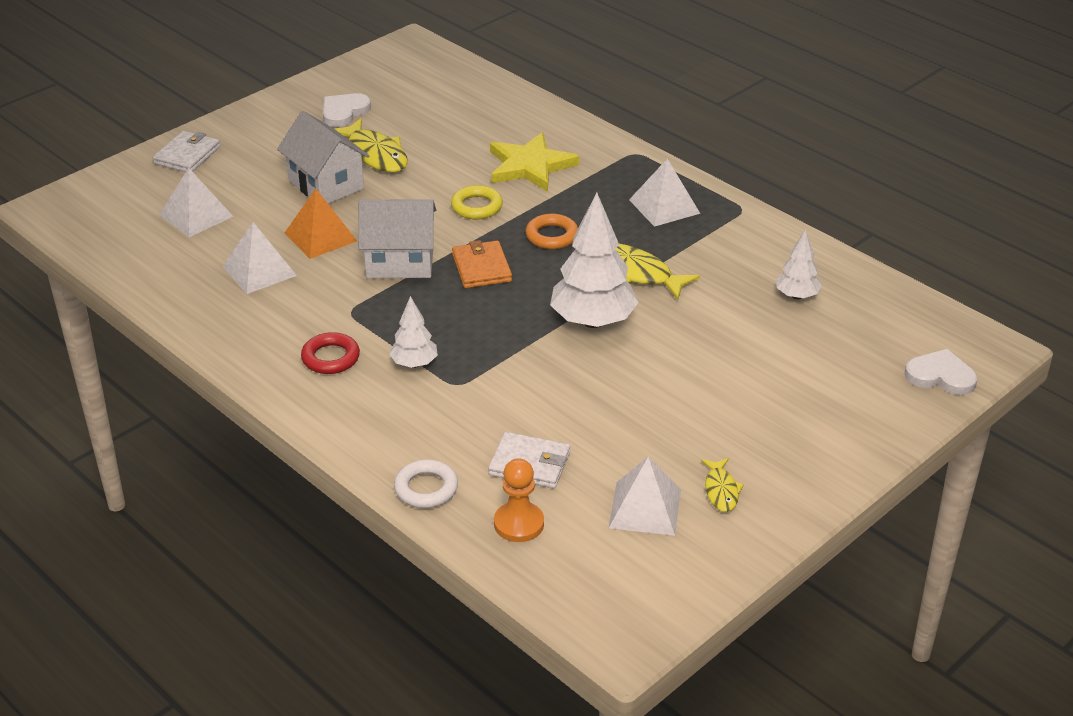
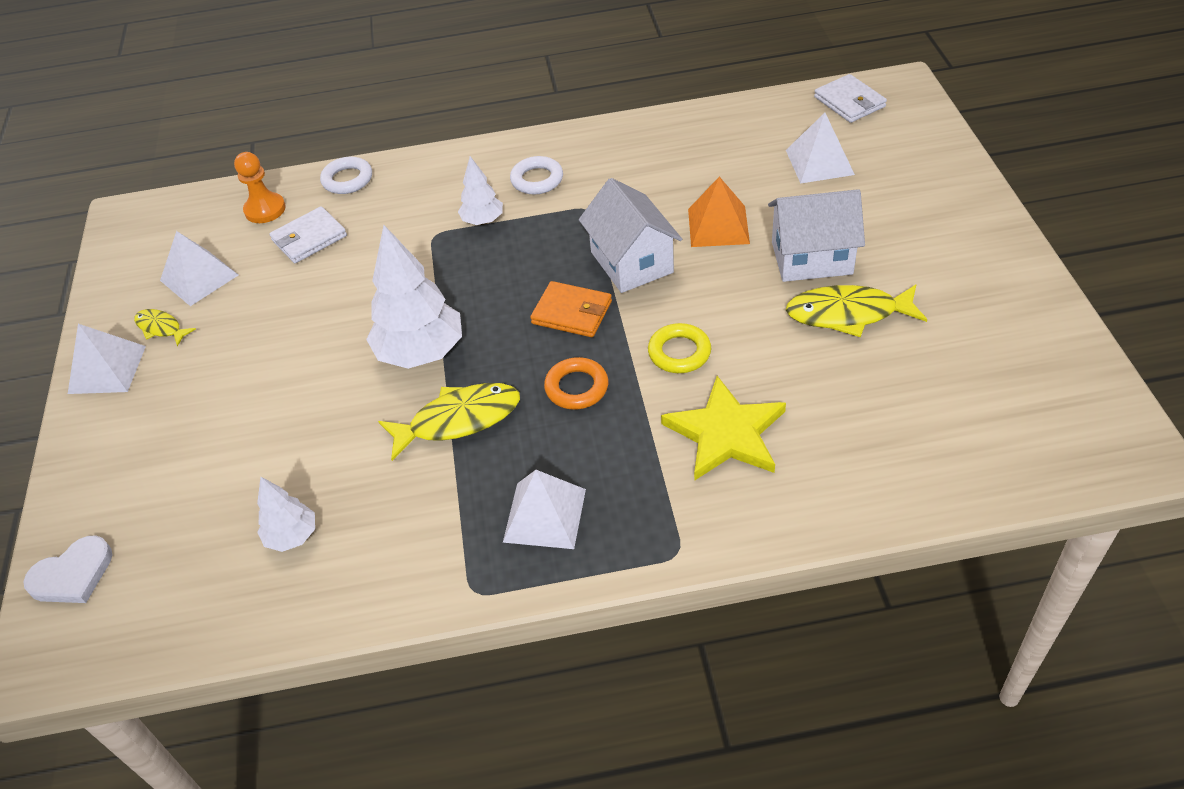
camera: 130 degrees right, 10 degrees up
white wallet [153,131,220,172] -> white wallet moved to [814,74,887,123]
white pyramid [222,222,297,294] -> white pyramid moved to [68,324,146,394]
red ring [301,332,360,374] -> white ring [510,156,563,194]
white heart [323,93,371,127] -> none
white house [358,199,436,278] -> white house turned 60 degrees counterclockwise [579,178,682,293]

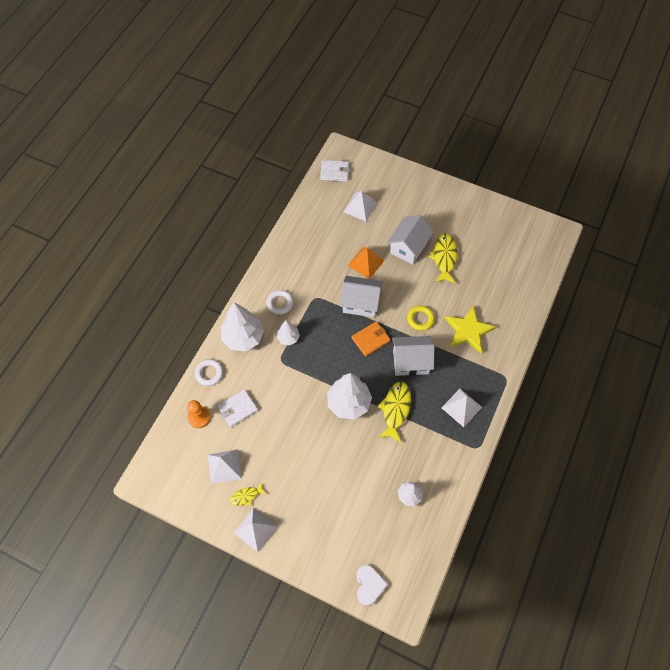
camera: 60 degrees left, 15 degrees up
white wallet [270,206,347,263] -> white wallet turned 60 degrees clockwise [217,389,258,427]
orange ring [544,357,608,410] -> white house [392,336,434,376]
yellow fish [786,284,927,337] -> yellow fish turned 150 degrees clockwise [428,233,458,284]
none -> white tree [221,302,264,352]

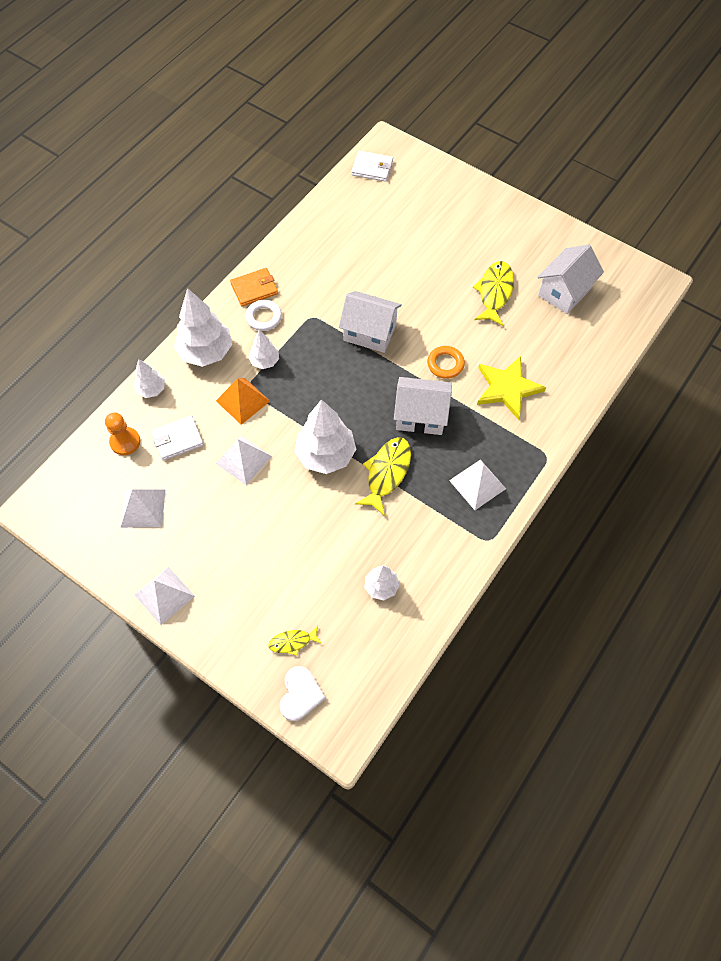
camera: 10 degrees right, 0 degrees up
white ring [195,359,223,386] -> white tree [133,359,165,398]
yellow fish [230,482,266,506] -> yellow fish moved to [268,625,322,656]
white pyramid [344,191,377,222] -> white pyramid moved to [216,436,272,485]
orange pyramid [348,247,385,279] -> orange pyramid moved to [216,378,270,425]
orange wallet [352,321,391,357] -> orange wallet moved to [230,268,278,306]
white house [387,215,434,265] -> white house moved to [538,245,604,314]
yellow ring [407,306,435,331] -> orange ring [427,346,465,379]

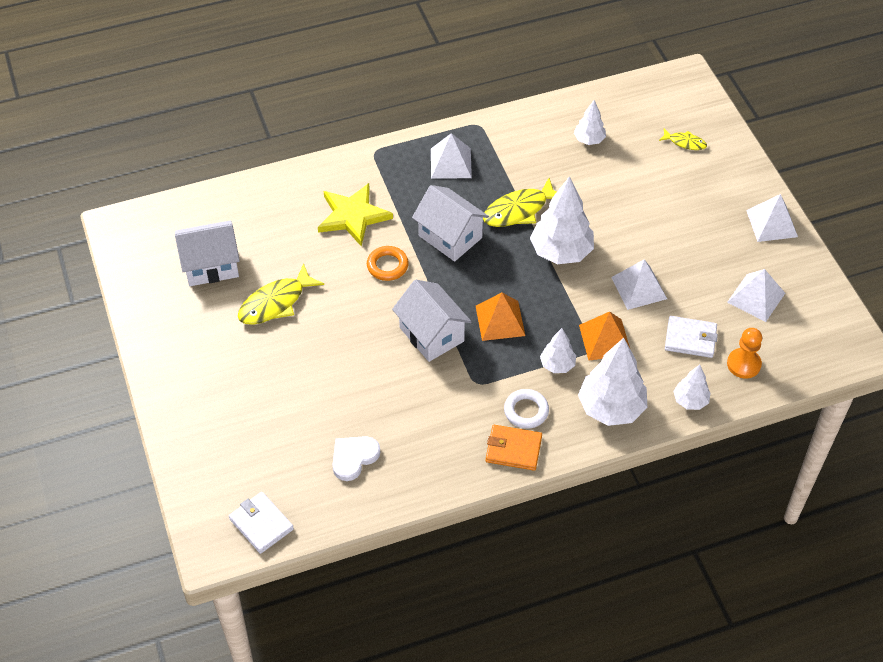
camera: 145 degrees left, 10 degrees down
white heart [280,666,326,721] -> white heart moved to [333,436,380,481]
none -> orange pyramid [476,292,525,341]

